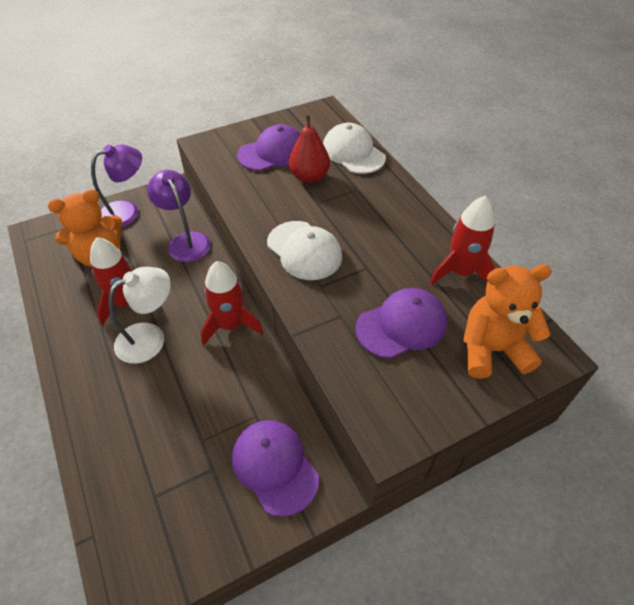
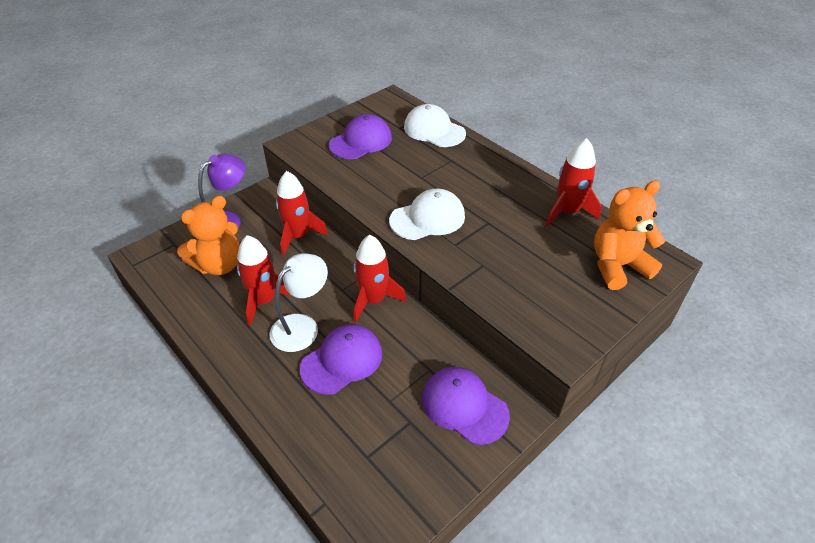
camera: 15 degrees left, 5 degrees down
purple lamp [147,170,211,262] -> red rocket [276,171,328,256]
white cap [267,221,342,280] -> white cap turned 60 degrees counterclockwise [389,189,465,240]
red pear [289,115,330,183] -> none
purple cap [355,288,447,359] -> purple cap moved to [300,324,382,395]

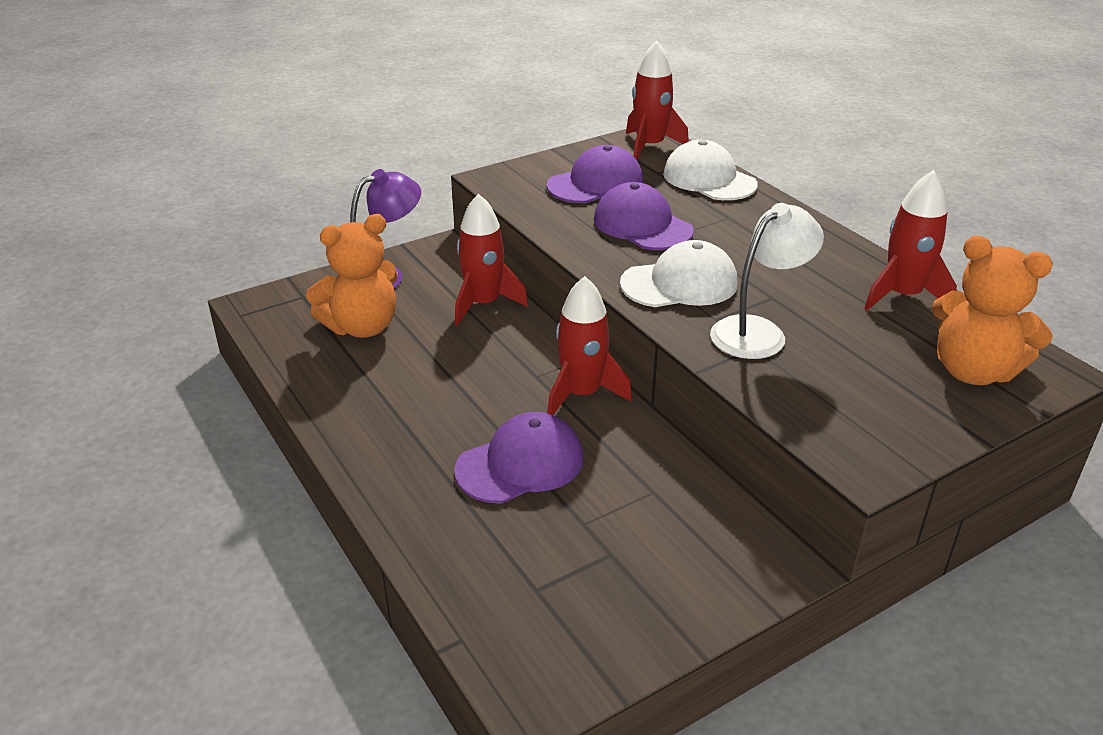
camera: 10 degrees right, 10 degrees down
red rocket [237,235,291,326] -> red rocket moved to [626,41,689,160]
white lamp [269,253,328,352] -> white lamp moved to [710,203,824,359]
purple cap [422,367,510,445] -> purple cap moved to [594,182,694,250]
orange teddy bear [594,181,665,290] -> orange teddy bear turned 135 degrees counterclockwise [932,236,1053,385]

